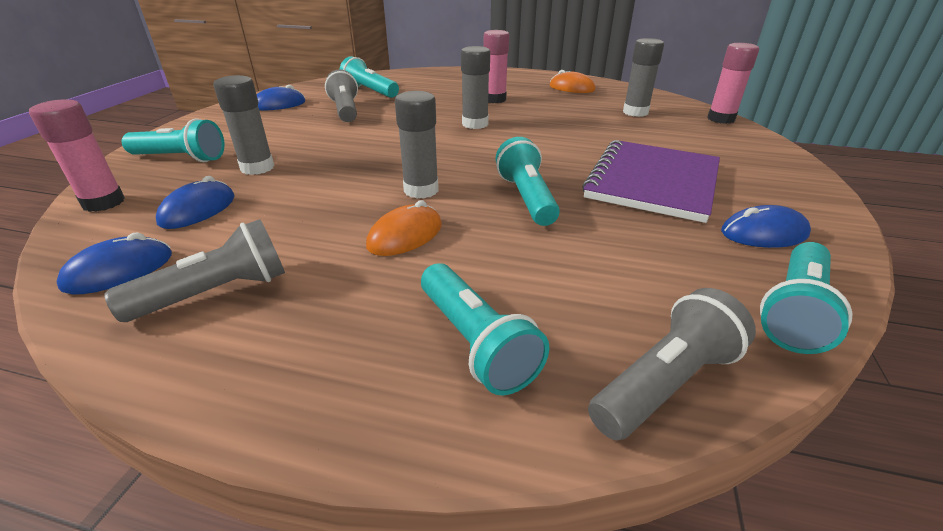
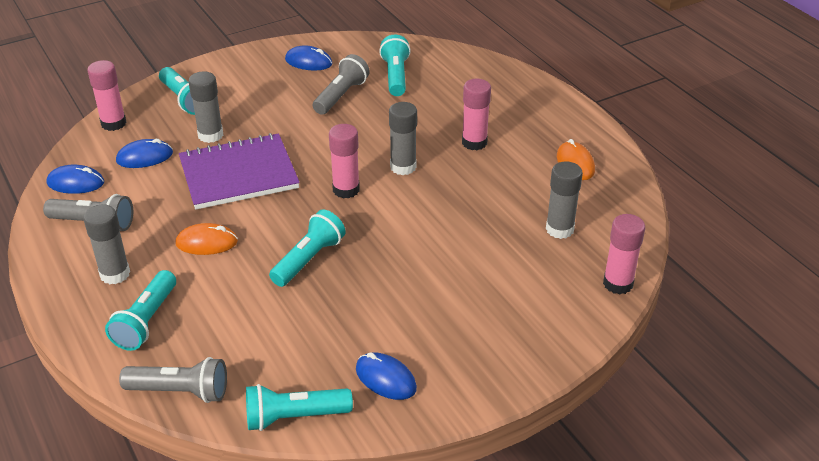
camera: 45 degrees right, 5 degrees up
grey glue stick [395,91,439,199] -> grey glue stick moved to [84,205,130,284]
purple notebook [582,140,720,223] -> purple notebook moved to [179,133,300,210]
none -> pink glue stick [329,124,360,199]

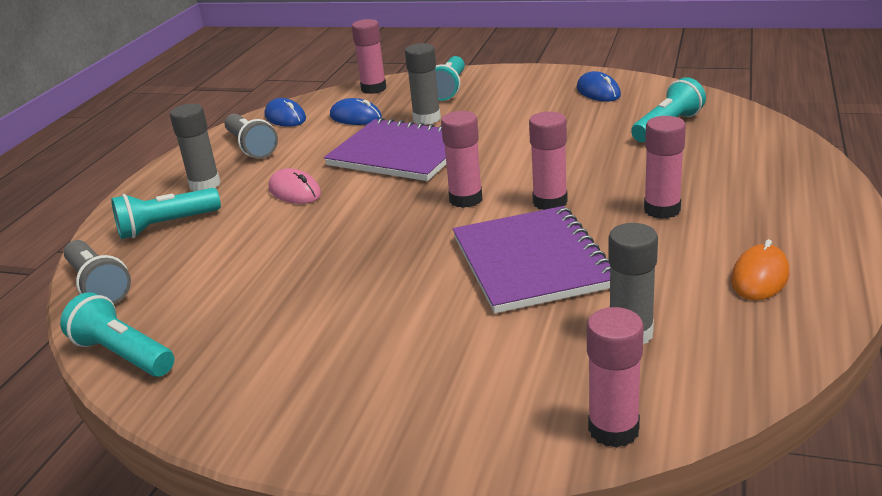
camera: 50 degrees right, 10 degrees down
orange mouse [175,223,238,255] -> pink mouse [269,168,321,204]
turquoise flashlight [269,209,346,287] -> none
grey flashlight [313,54,370,115] -> none
blue mouse [356,352,417,400] -> none
grey glue stick [389,102,417,175] -> pink glue stick [529,111,568,210]
none -> purple notebook [453,206,610,313]

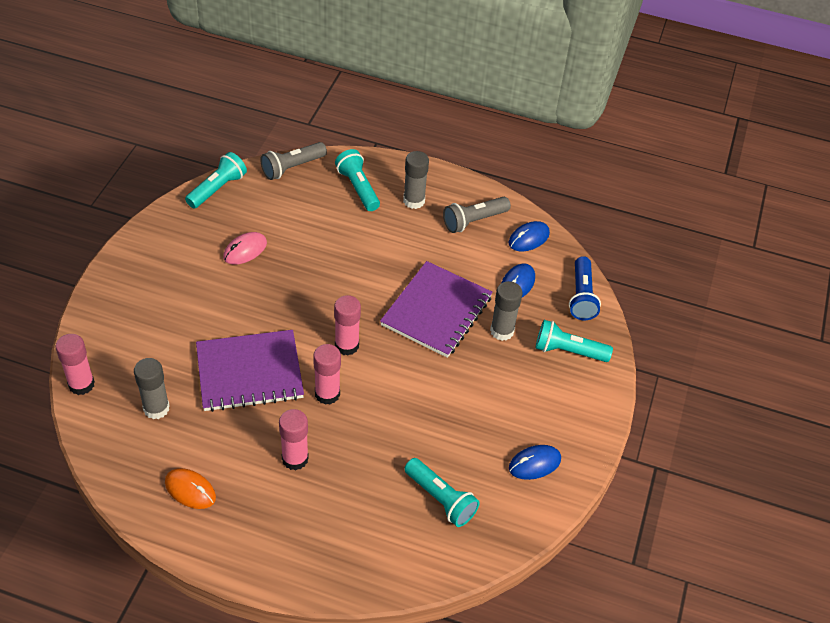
camera: 85 degrees right, 20 degrees up
pink mouse [269,168,321,204] -> pink mouse moved to [223,232,267,265]
pink glue stick [352,19,386,94] -> blue flashlight [569,256,601,320]

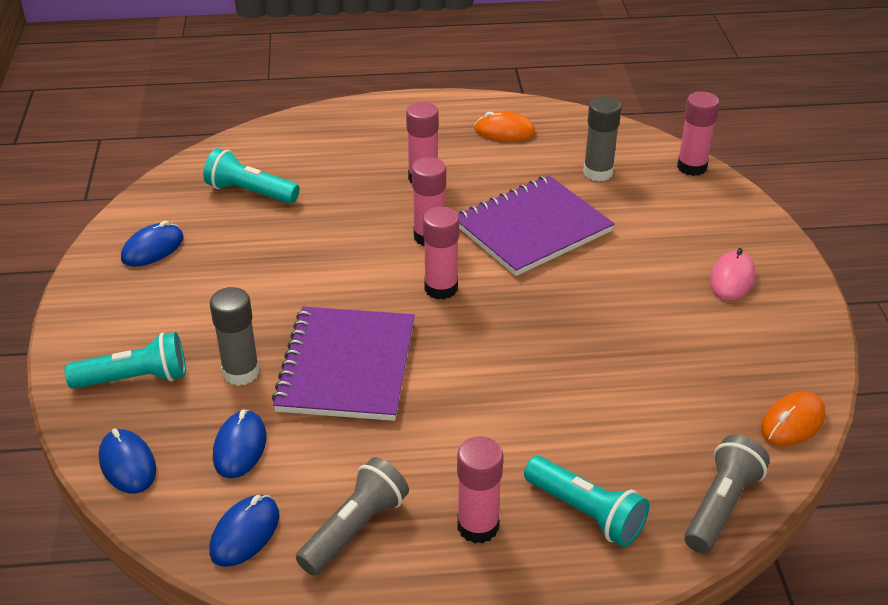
camera: 160 degrees right, 10 degrees down
turquoise flashlight [185,152,247,209] -> orange mouse [761,392,826,446]
pink mouse [223,232,267,265] -> pink mouse moved to [710,248,756,301]
grey glue stick [403,151,429,209] -> pink glue stick [457,436,503,544]
blue flashlight [569,256,601,320] -> blue mouse [98,428,156,494]

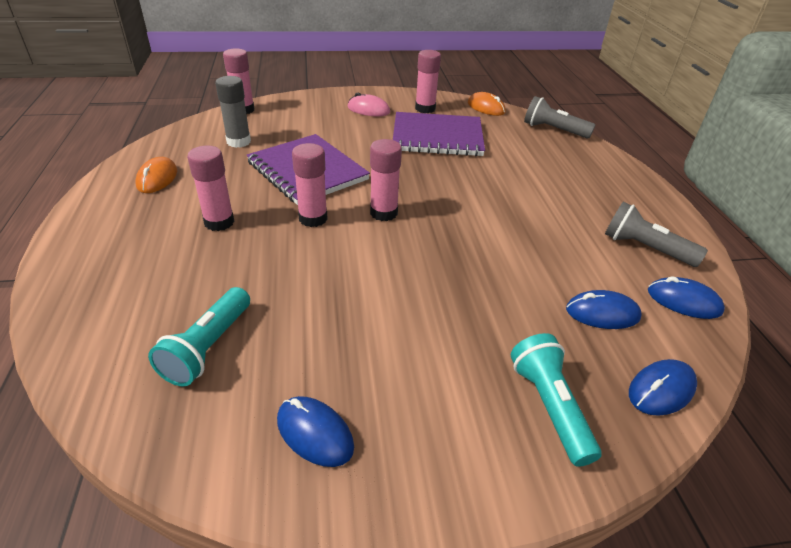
camera: 95 degrees left, 0 degrees up
grey glue stick [210,287,259,386] -> none
purple notebook [272,307,415,421] -> purple notebook moved to [393,112,485,156]
pink glue stick [457,436,503,544] -> pink glue stick moved to [415,50,441,113]
turquoise flashlight [524,456,649,547] -> none

